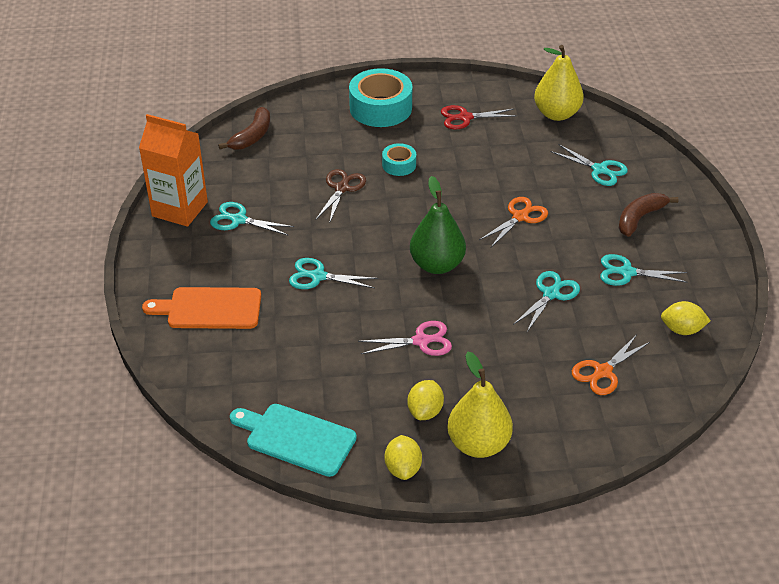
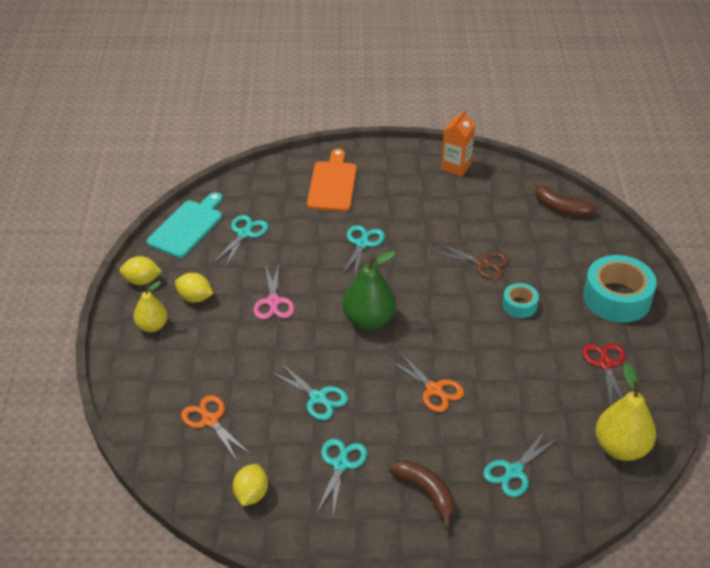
camera: 95 degrees right, 0 degrees up
orange carton [139,114,208,227] -> orange carton [441,110,475,176], size x0.66
turquoise scissors [210,202,294,236] -> turquoise scissors moved to [213,215,268,268]
yellow pear [447,352,513,458] -> yellow pear [133,281,168,332], size x0.63

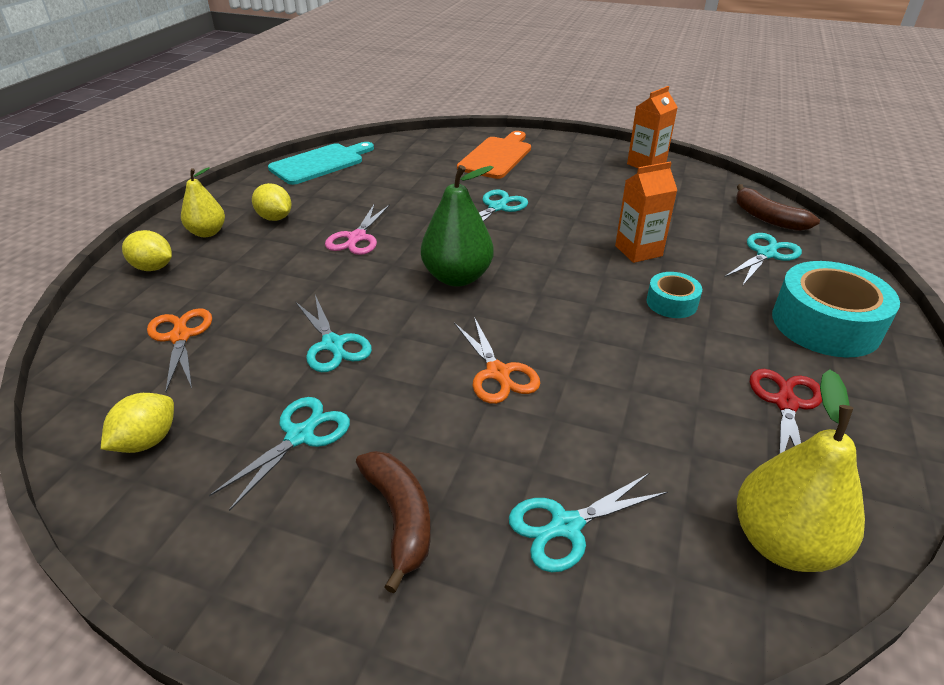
camera: 20 degrees right, 5 degrees down
yellow lemon [119,256,162,285] -> yellow lemon moved to [122,230,172,271]
turquoise scissors [213,215,268,268] -> turquoise scissors moved to [724,233,802,286]
brown scissors [431,243,509,280] -> orange carton [615,162,677,263]

